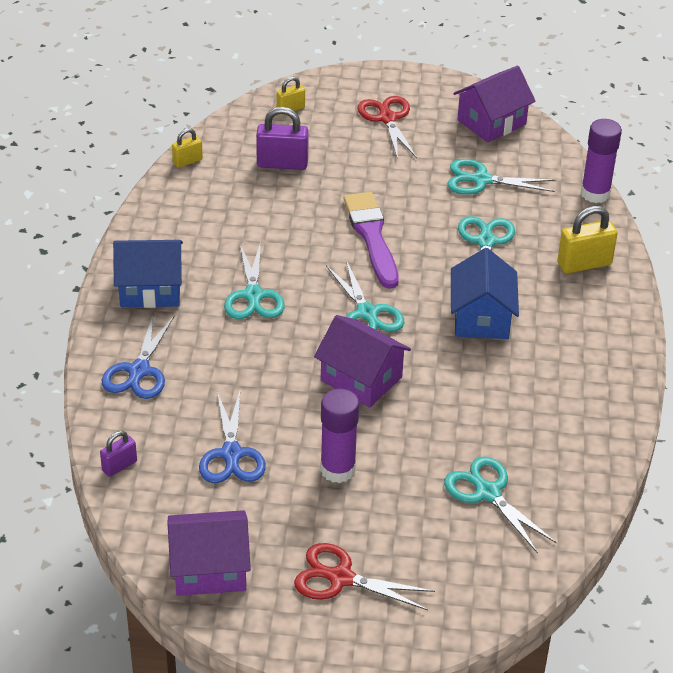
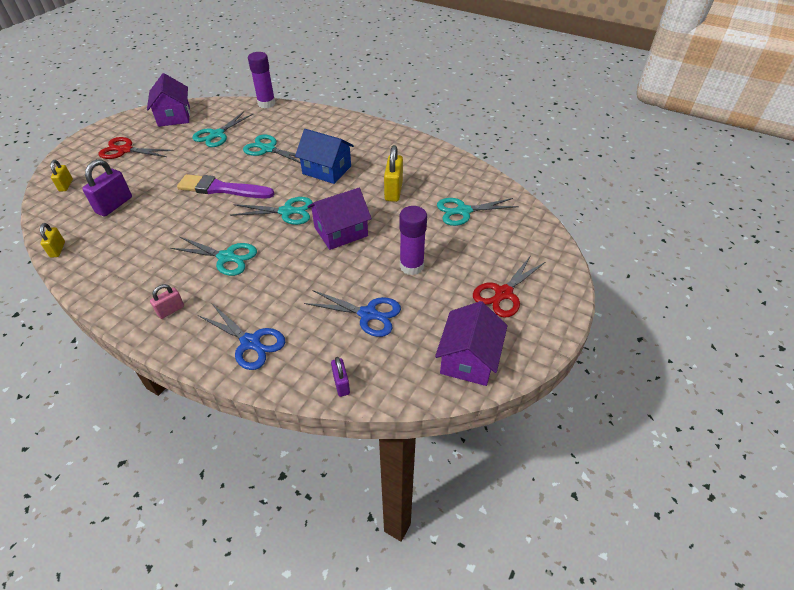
camera: 65 degrees left, 5 degrees up
blue house [113,240,183,308] -> pink padlock [150,284,184,319]
yellow padlock [557,206,618,273] -> yellow padlock moved to [384,145,403,202]

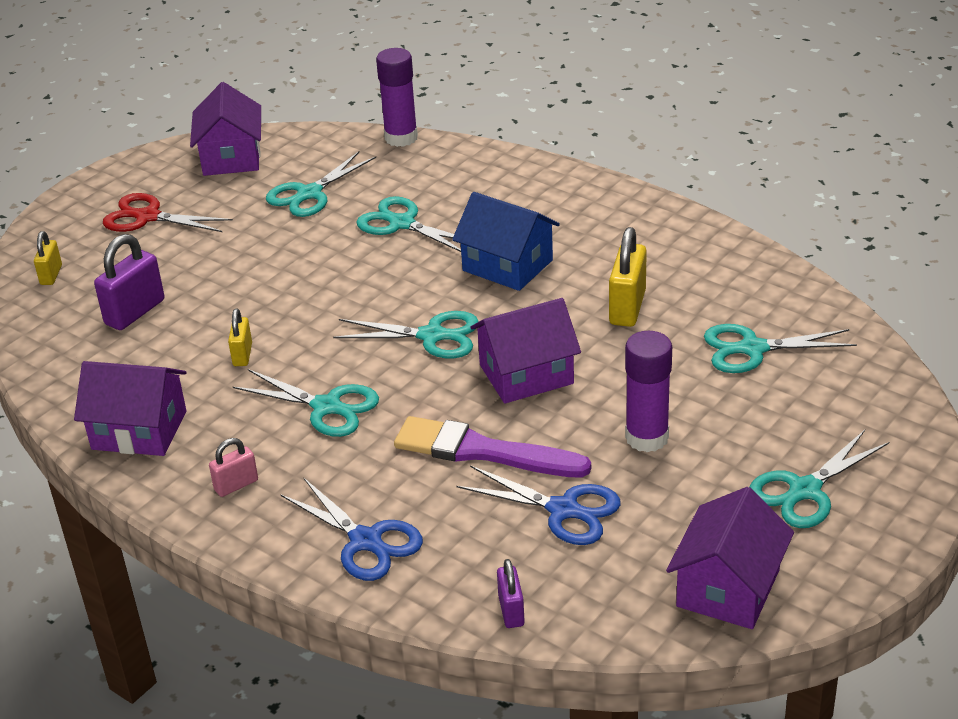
camera: 10 degrees right, 10 degrees down
yellow padlock [40,223,65,258] -> yellow padlock moved to [228,309,252,366]
purple brush [177,174,274,199] -> purple brush moved to [394,416,591,477]
red scissors [473,255,545,318] -> turquoise scissors [749,430,889,528]
none -> purple house [74,361,186,456]

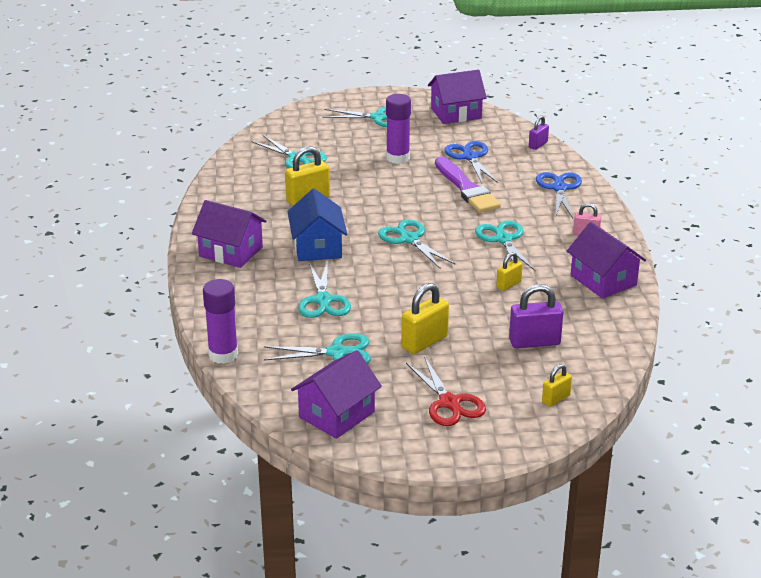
camera: 135 degrees left, 5 degrees down
purple house [470,298,581,404] -> purple house moved to [192,200,267,268]
none -> yellow padlock [401,283,449,354]

